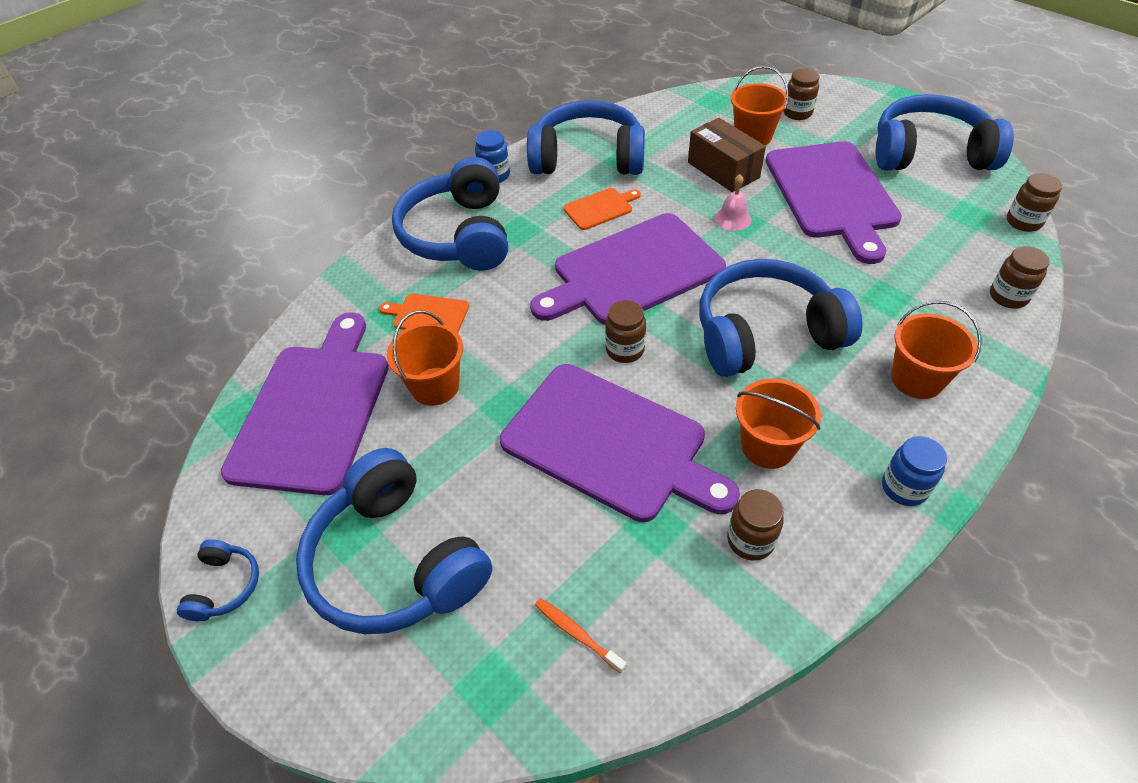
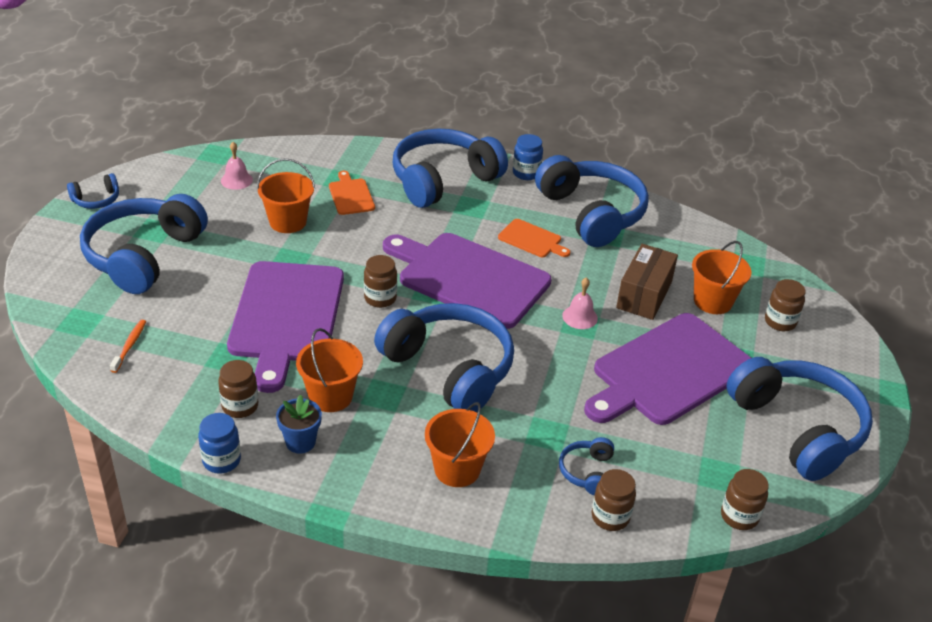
camera: 55 degrees right, 10 degrees down
purple cutting board [221,313,389,495] -> pink bell [221,142,253,190]
blue jar [882,436,947,506] -> blue jar moved to [198,413,241,474]
none -> blue flower pot [276,395,322,453]
none -> blue headphones [559,437,614,495]

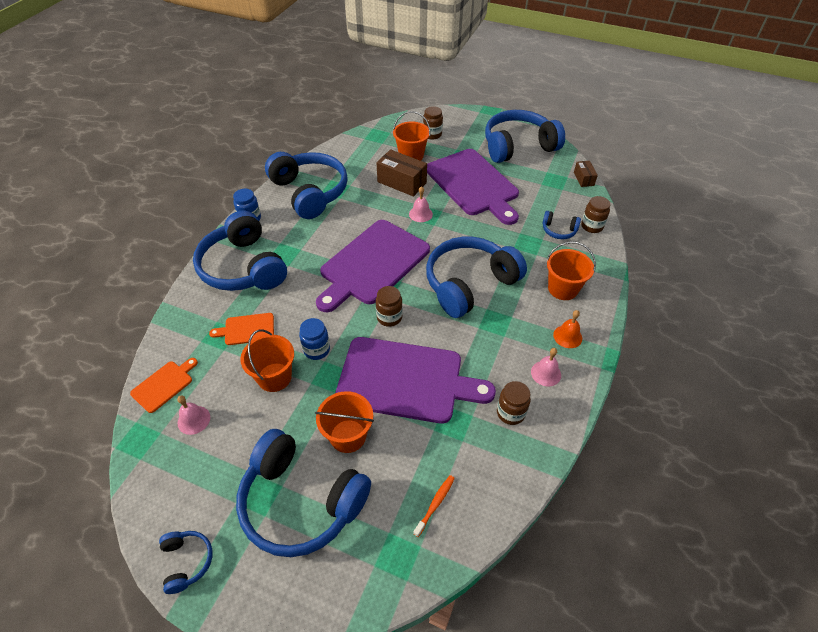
camera: 80 degrees left, 10 degrees up
orange toothbrush [110,320,146,373] -> orange toothbrush turned 105 degrees clockwise [413,475,455,537]
blue jar [198,413,241,474] -> blue jar moved to [299,318,330,360]
blue flower pot [276,395,322,453] -> pink bell [531,348,561,386]
orange bucket [296,328,363,412] -> orange bucket moved to [315,391,374,453]
orange cutting board [498,219,570,257] -> orange cutting board moved to [130,358,198,413]
blue headphones [535,155,649,247] -> blue headphones turned 75 degrees clockwise [265,152,348,219]
brown jar [721,469,769,530] -> brown box [574,161,598,187]
none -> orange bell [553,310,582,348]

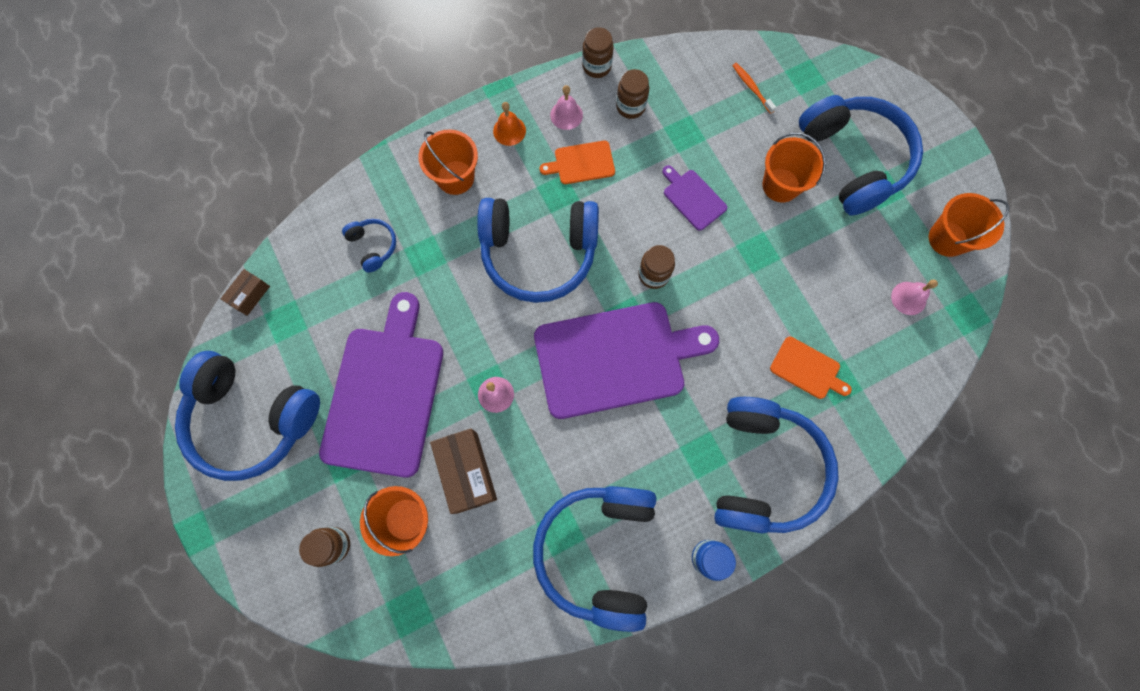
camera: 140 degrees left, 25 degrees up
orange cutting board [130,358,198,413] -> orange cutting board moved to [540,140,615,184]
blue headphones [159,531,213,594] -> none
orange bucket [240,329,294,392] -> orange bucket moved to [929,193,1010,257]
blue jar [299,318,330,360] -> none
purple cutting board [335,337,496,424] -> purple cutting board [662,165,727,231], size x0.44
orange toothbrush [413,475,455,537] -> orange toothbrush turned 75 degrees clockwise [732,63,776,114]
brown jar [581,196,611,233] -> brown jar moved to [582,27,614,78]

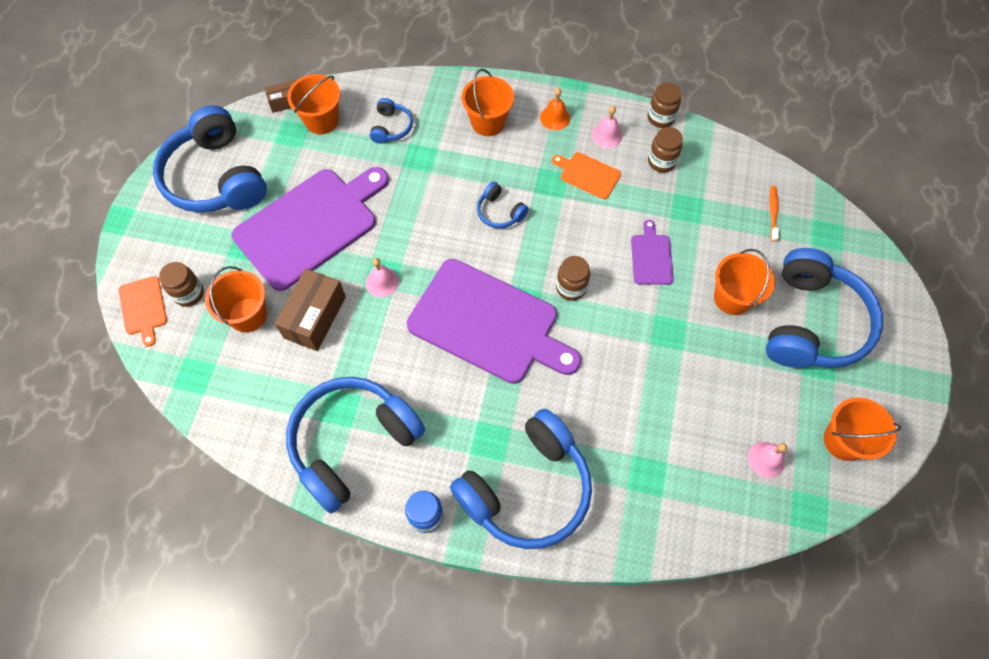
camera: 40 degrees right, 10 degrees down
blue headphones [477,198,599,303] -> blue headphones [477,182,529,228], size x0.43
orange cutting board [770,337,852,399] -> orange cutting board moved to [118,276,167,347]
none -> orange bucket [287,74,340,134]

